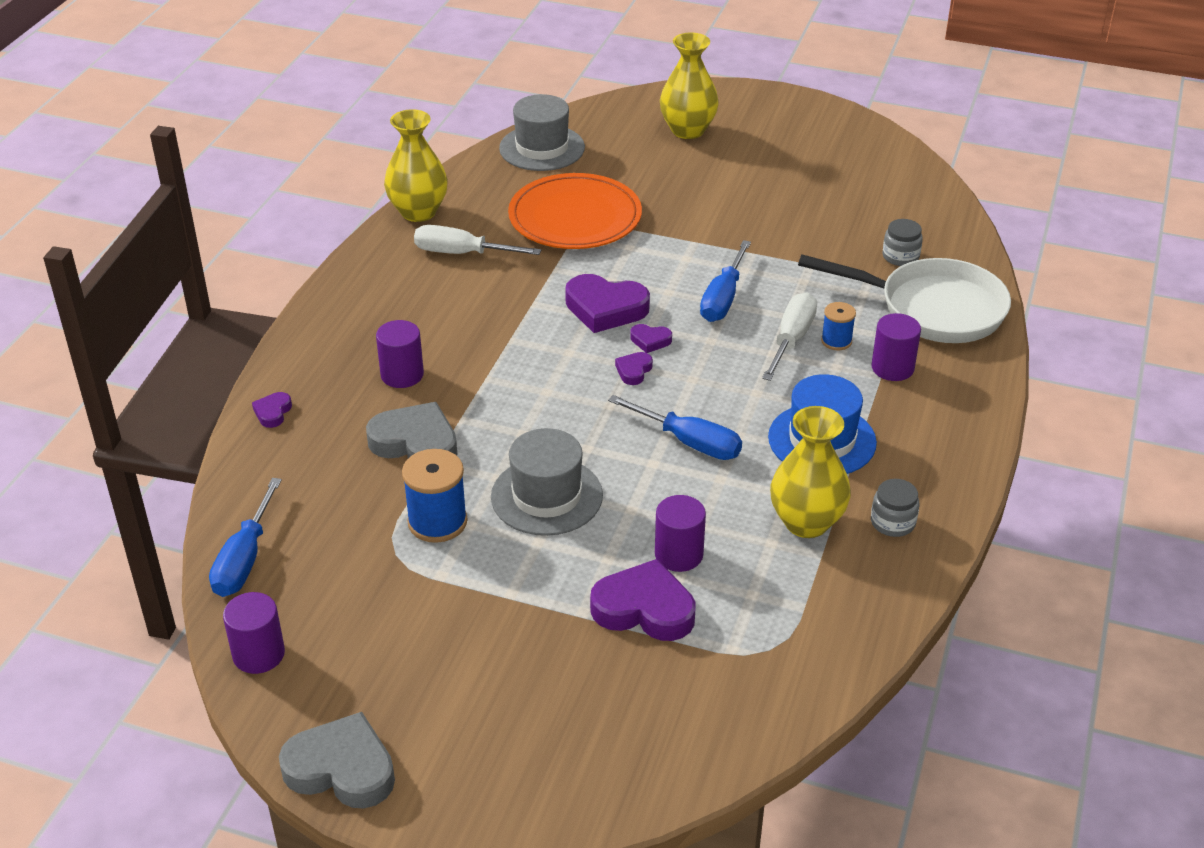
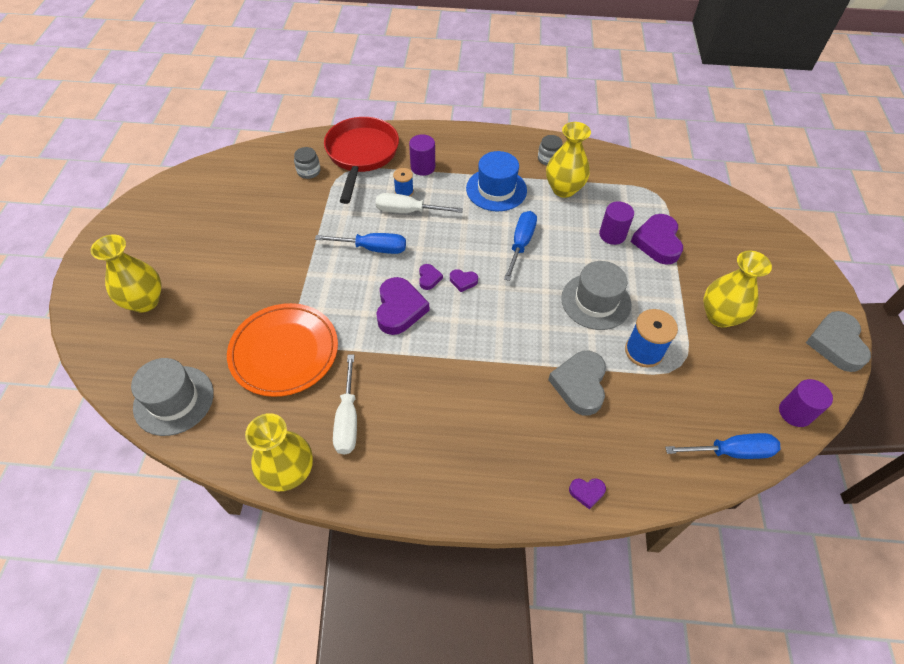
camera: 105 degrees left, 15 degrees up
purple cylinder [376,320,424,388] -> none
white pan [798,254,1011,343] -> red pan [324,117,399,204]
none -> yellow vase [704,251,772,328]

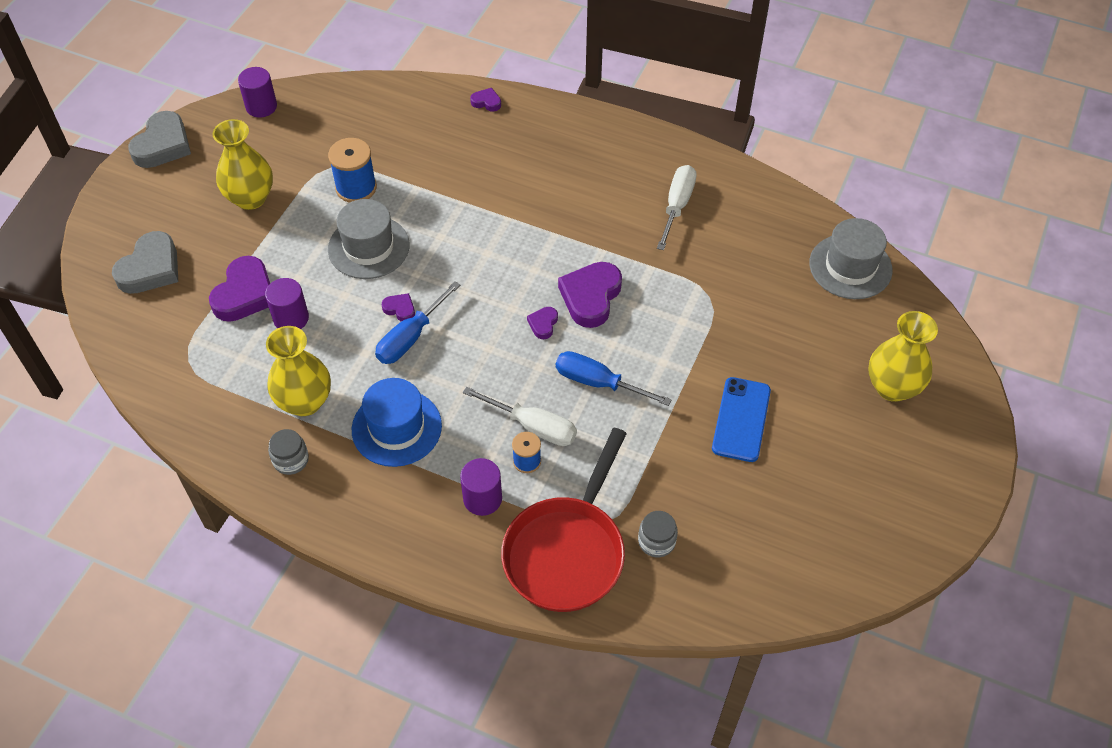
camera: 160 degrees left, 0 degrees up
orange plate [227,303,338,397] -> none
yellow vase [245,413,313,491] -> none
purple heart [450,269,478,292] -> purple heart moved to [382,293,415,322]
grey heart [548,351,606,416] -> grey heart moved to [112,231,178,294]
blue screwdriver [665,433,781,459] -> none
none -> blue phone [712,377,771,462]

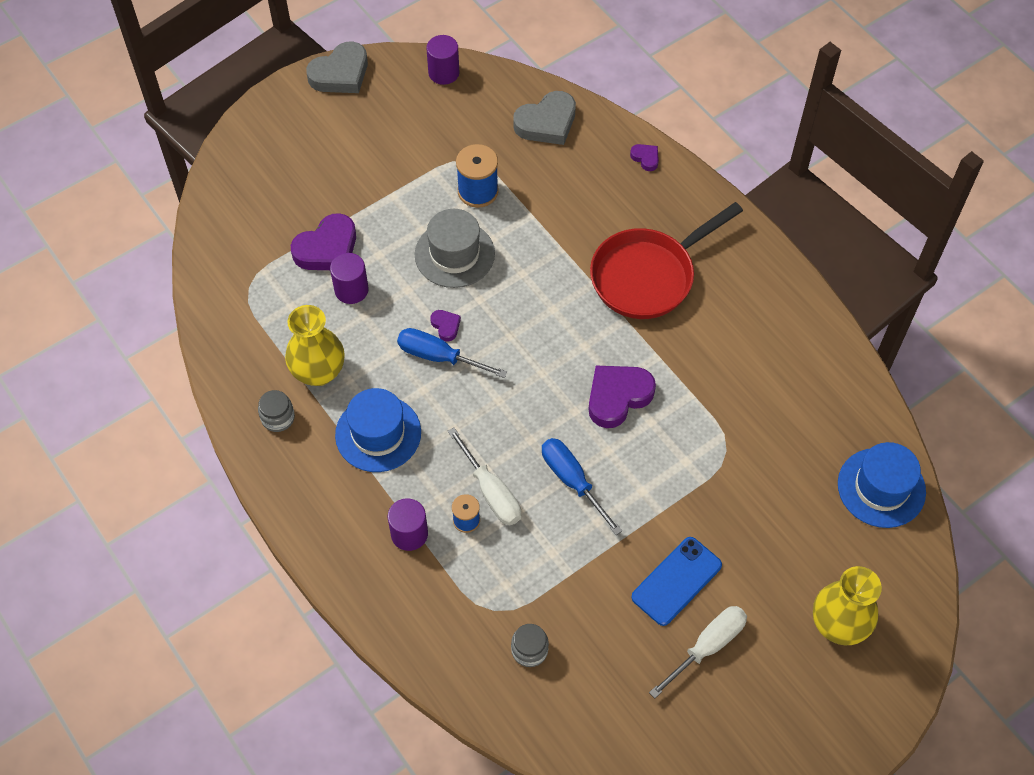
camera: 30 degrees right, 5 degrees up
grey heart [112,231,178,294] -> grey heart moved to [513,91,576,145]
yellow vase [213,119,273,210] -> none
blue screwdriver [375,281,460,364] -> blue screwdriver turned 45 degrees clockwise [397,328,507,378]
red pan [501,428,627,612] -> red pan moved to [590,202,743,319]
purple heart [527,307,558,339] -> none
white screwdriver [657,165,696,250] -> white screwdriver moved to [649,606,747,698]
grey hat [809,218,893,299] -> blue hat [838,442,926,528]

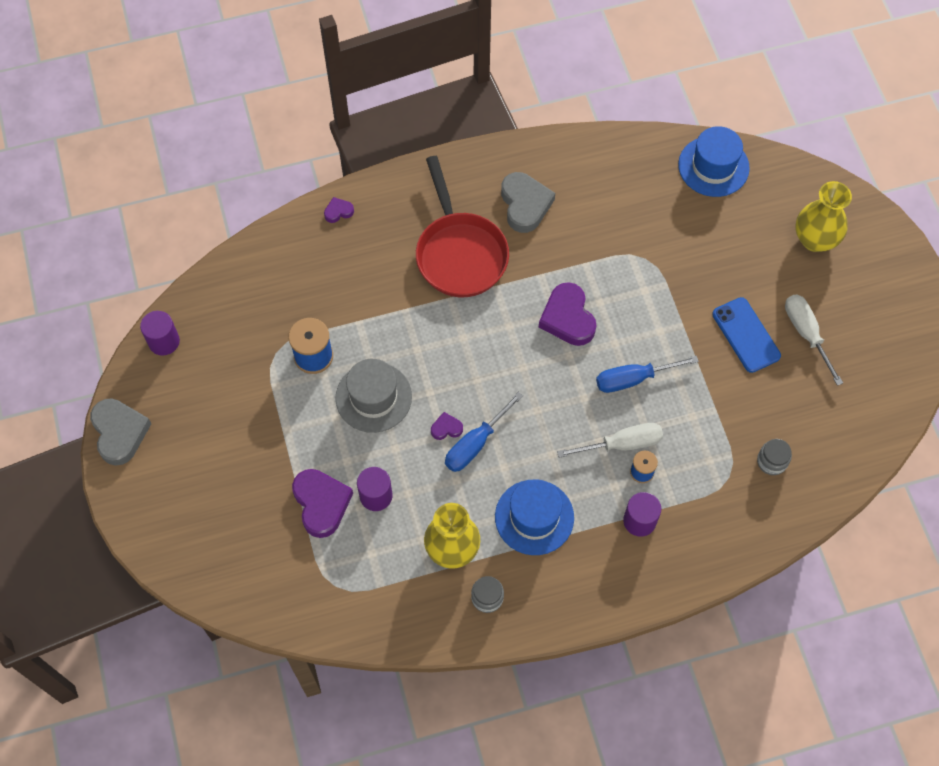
camera: 70 degrees left, 5 degrees up
grey heart [513,91,576,145] -> grey heart moved to [501,172,555,233]

